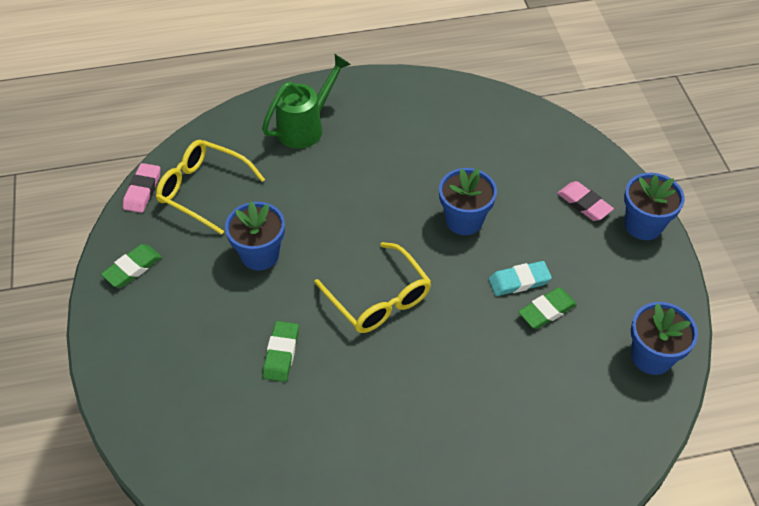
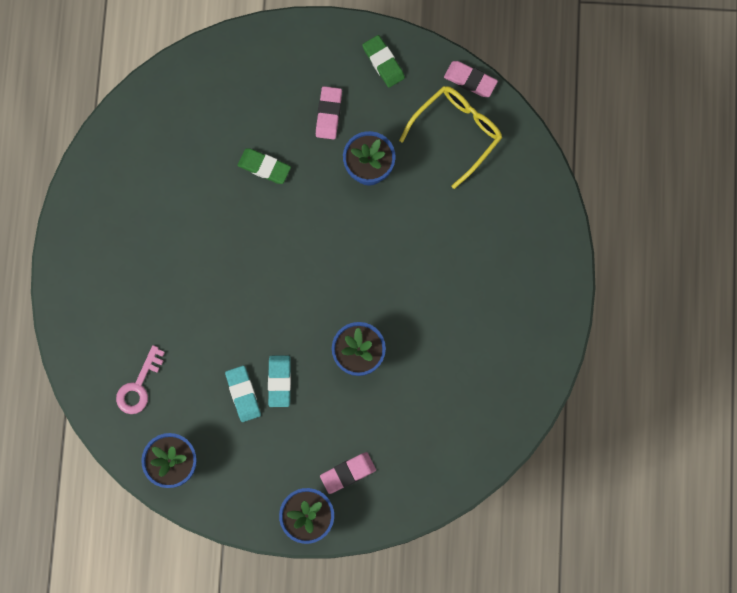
camera: 105 degrees right, 25 degrees up
green watering can [262,54,351,149] -> none
yellow glasses [314,242,431,333] -> none
green eraser [518,287,577,329] -> turquoise eraser [225,366,261,422]
none -> pink key [116,345,165,414]
none -> pink eraser [316,86,342,139]

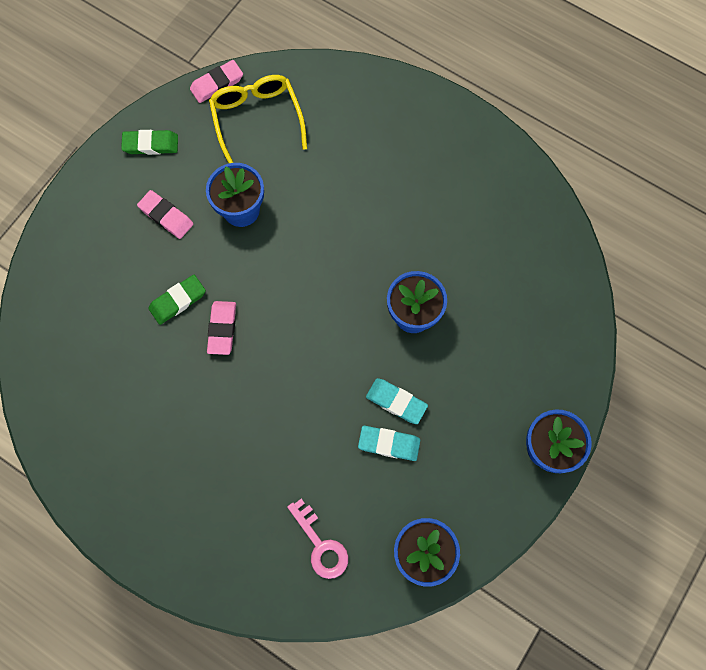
camera: 60 degrees left, 5 degrees down
pink eraser [320,452,376,494] -> pink eraser moved to [207,301,236,355]

